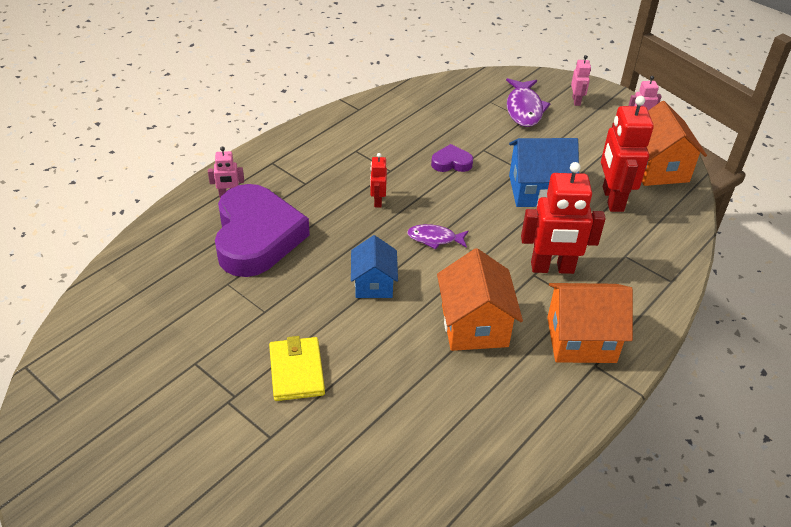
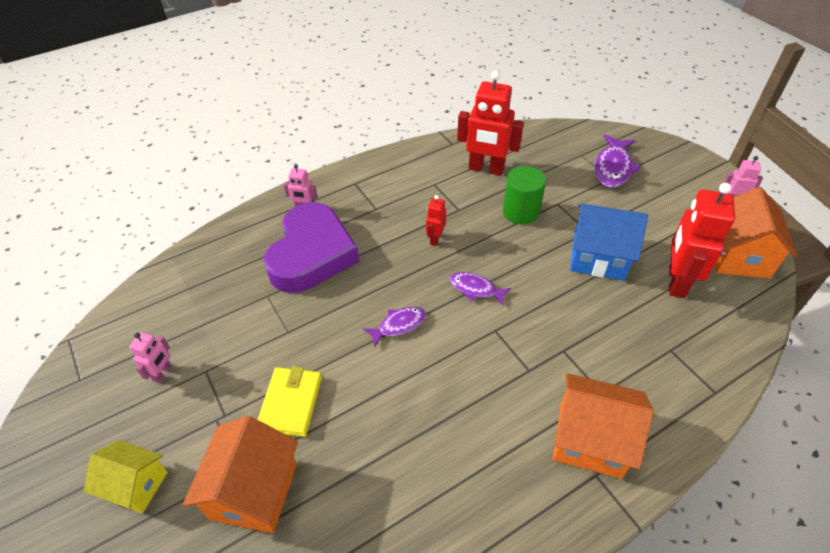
camera: 20 degrees right, 5 degrees up
blue house [351,235,398,298] -> purple fish [363,307,426,348]
purple heart [431,144,473,172] -> green cylinder [503,166,546,225]
orange house [437,248,523,351] -> orange house moved to [183,416,298,533]
red robot [521,162,606,274] -> red robot moved to [457,71,524,176]
pink robot [571,55,591,106] -> pink robot moved to [129,332,172,383]
none -> yellow house [84,440,168,513]

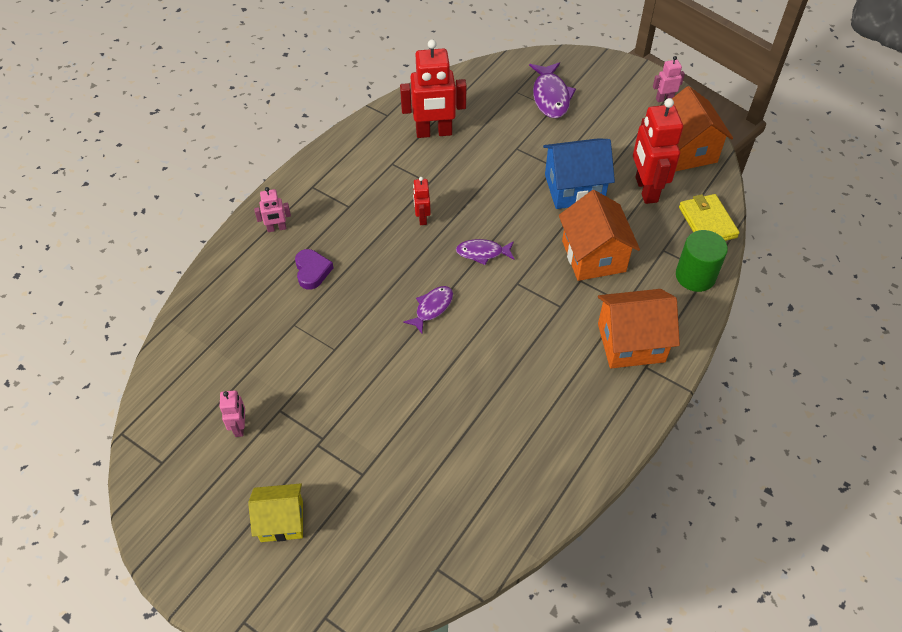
camera: 25 degrees left, 5 degrees up
orange house [183,416,298,533] -> orange house moved to [559,190,640,281]
yellow wallet [258,366,322,437] -> yellow wallet moved to [679,194,740,241]
purple heart [264,202,359,293] -> purple heart [295,249,333,290], size x0.42
green cylinder [503,166,546,225] -> green cylinder moved to [676,230,728,292]

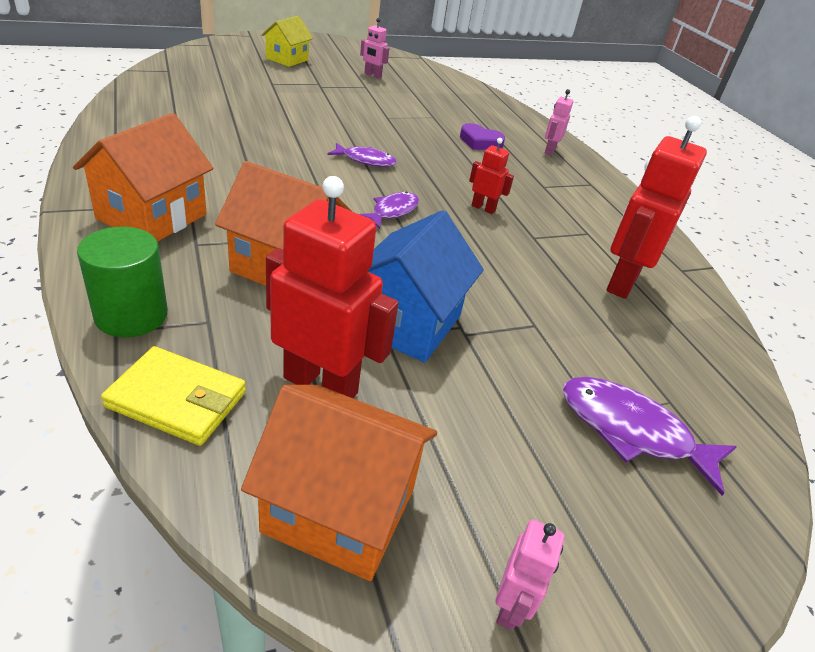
camera: 120 degrees right, 15 degrees down
purple fish [403,286,453,334] -> purple fish turned 60 degrees counterclockwise [327,143,397,167]

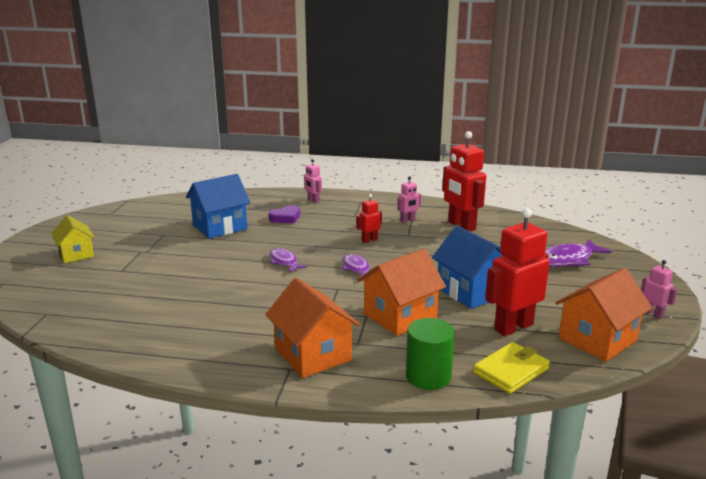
camera: 55 degrees left, 15 degrees down
purple fish [327,143,397,167] -> purple fish turned 75 degrees counterclockwise [270,248,307,273]
pink robot [360,18,389,79] -> pink robot moved to [397,176,421,223]
none -> blue house [186,174,250,239]

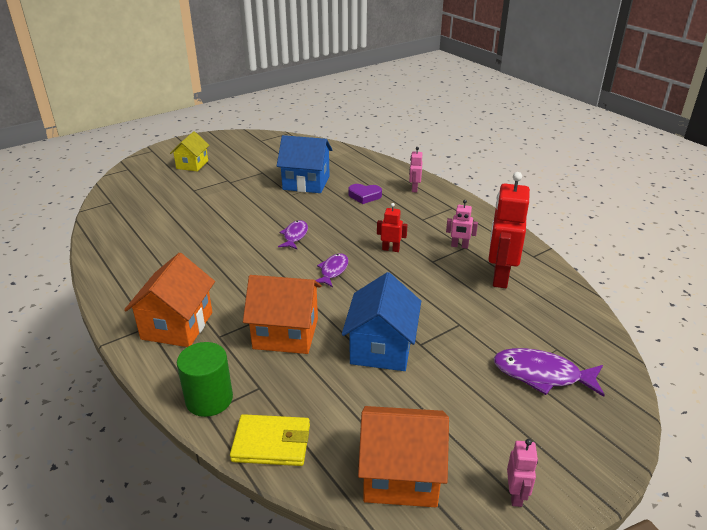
camera: 45 degrees right, 10 degrees up
red robot [485,208,550,336] -> none

